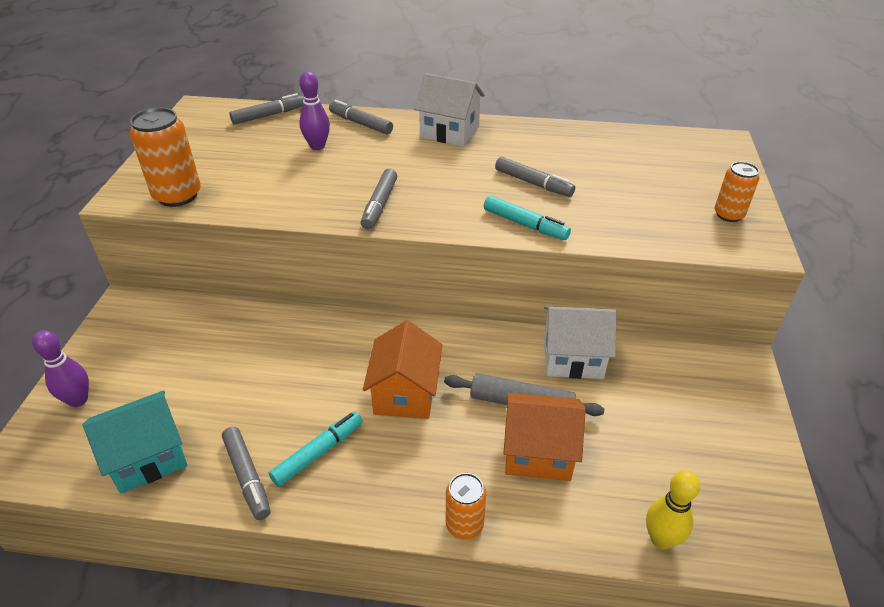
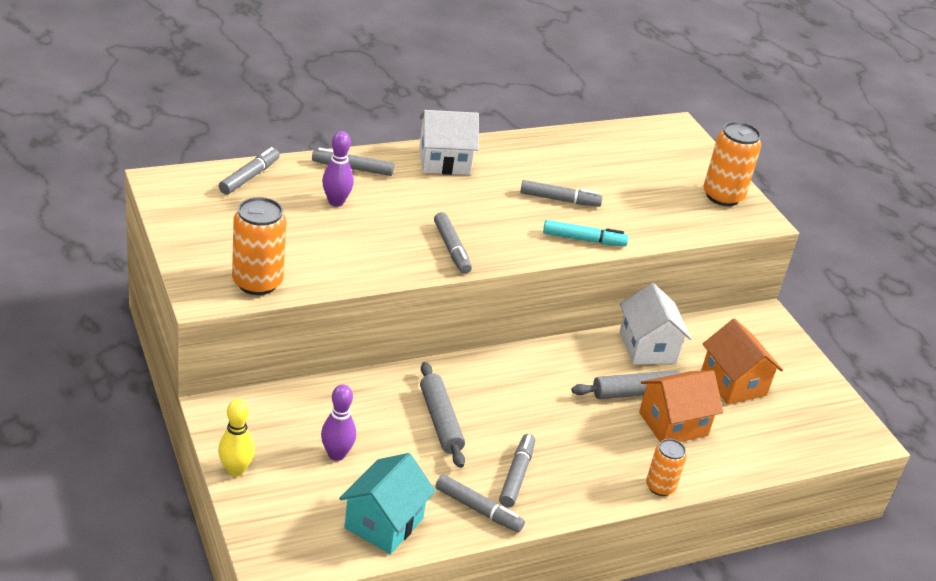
camera: 35 degrees left, 5 degrees down
purple bowling pin [32,330,89,407] -> purple bowling pin moved to [321,384,356,461]
turquoise marker [269,411,363,487] -> grey marker [499,434,535,507]
orange house [363,320,442,419] -> orange house moved to [701,318,783,404]
white house [544,306,617,379] -> white house turned 75 degrees counterclockwise [620,283,692,365]
yellow bowling pin [646,470,700,549] -> yellow bowling pin moved to [218,399,255,477]
orange can [715,162,759,222] -> orange can [703,122,761,206], size x1.65
none -> grey rolling pin [420,362,465,468]

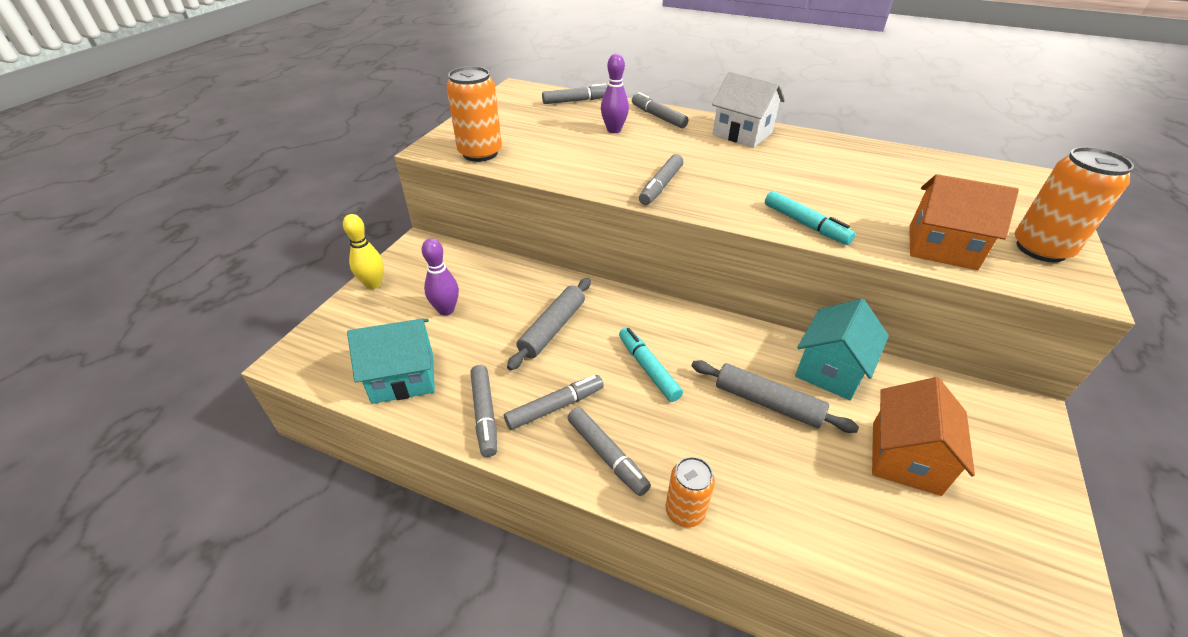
camera: 50 degrees right, 5 degrees up
grey marker [520,180,603,207] -> grey marker moved to [568,407,651,496]
white house [620,283,692,365] -> turquoise house [795,299,889,400]
orange house [639,370,723,442] -> orange house moved to [909,174,1019,270]
none -> turquoise marker [619,327,683,402]

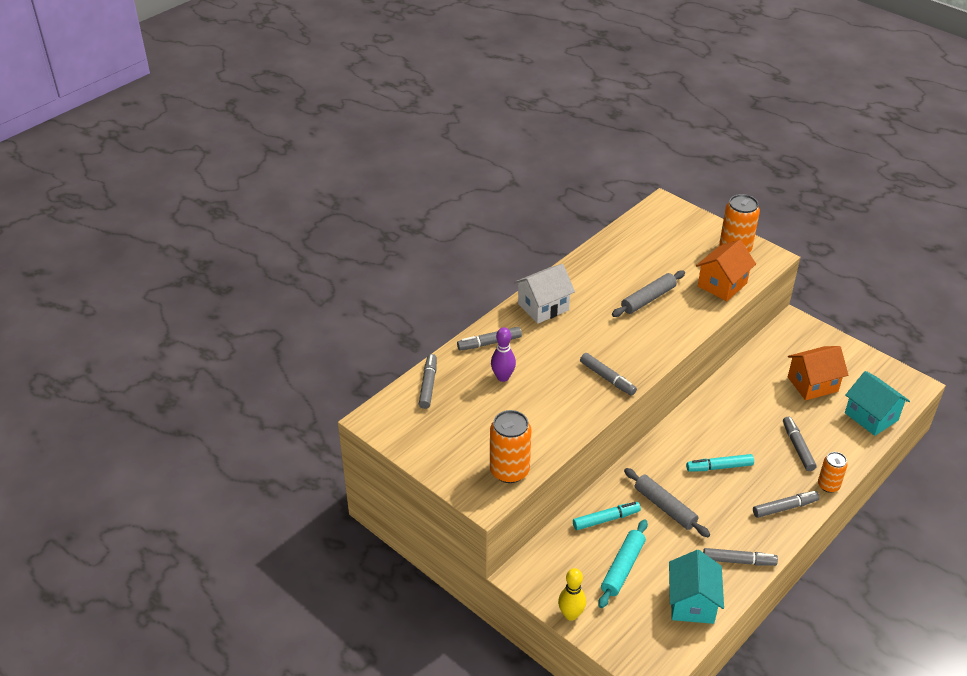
camera: 70 degrees left, 0 degrees up
purple bowling pin [422,238,459,315] -> turquoise rolling pin [598,519,648,608]
grey marker [504,375,604,430] -> grey marker moved to [783,416,817,471]
grey rolling pin [692,360,859,433] -> grey rolling pin moved to [612,271,685,317]
turquoise marker [765,191,855,245] -> turquoise marker moved to [573,502,641,530]
turquoise house [795,299,889,400] -> turquoise house moved to [845,371,910,436]
orange house [872,377,975,496] -> orange house turned 60 degrees counterclockwise [788,346,848,400]

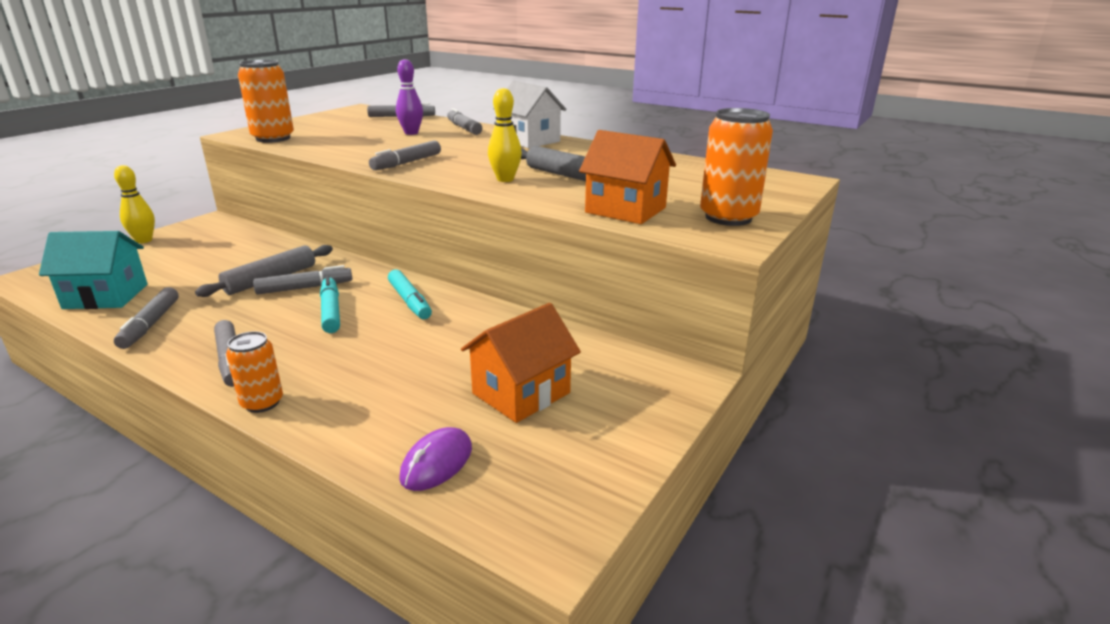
camera: 80 degrees right, 15 degrees down
turquoise marker [573,502,641,530] -> turquoise marker moved to [388,270,432,319]
turquoise rolling pin [598,519,648,608] -> none
grey marker [783,416,817,471] -> grey marker moved to [253,265,352,294]
orange house [788,346,848,400] -> orange house turned 75 degrees clockwise [461,303,581,423]
turquoise house [845,371,910,436] -> purple mouse [399,427,472,491]
none -> yellow bowling pin [488,88,522,182]

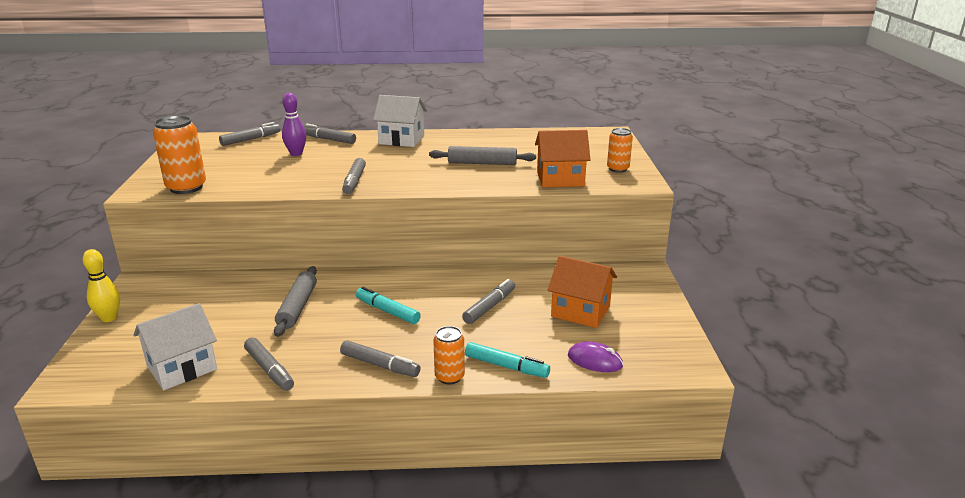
camera: 35 degrees left, 0 degrees up
turquoise house [39,231,147,309] -> white house [134,303,217,390]
grey marker [253,265,352,294] -> grey marker moved to [462,279,515,324]
turquoise marker [388,270,432,319] -> turquoise marker moved to [465,342,550,378]
purple mouse [399,427,472,491] -> purple mouse turned 60 degrees counterclockwise [568,341,623,372]
orange house [461,303,581,423] -> orange house turned 75 degrees counterclockwise [548,256,617,328]
yellow bowling pin [488,88,522,182] -> none
orange can [700,108,773,226] -> orange can [607,128,633,172], size x0.61

